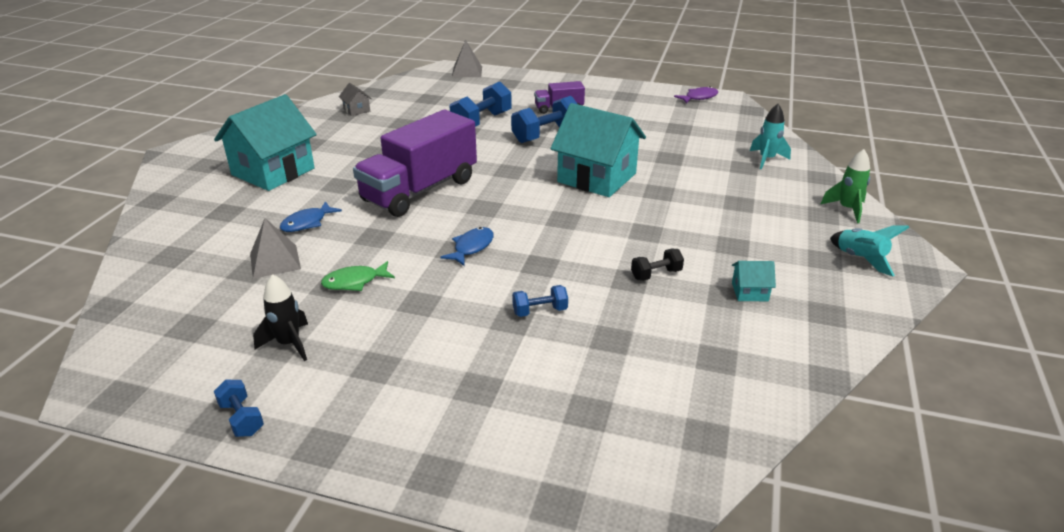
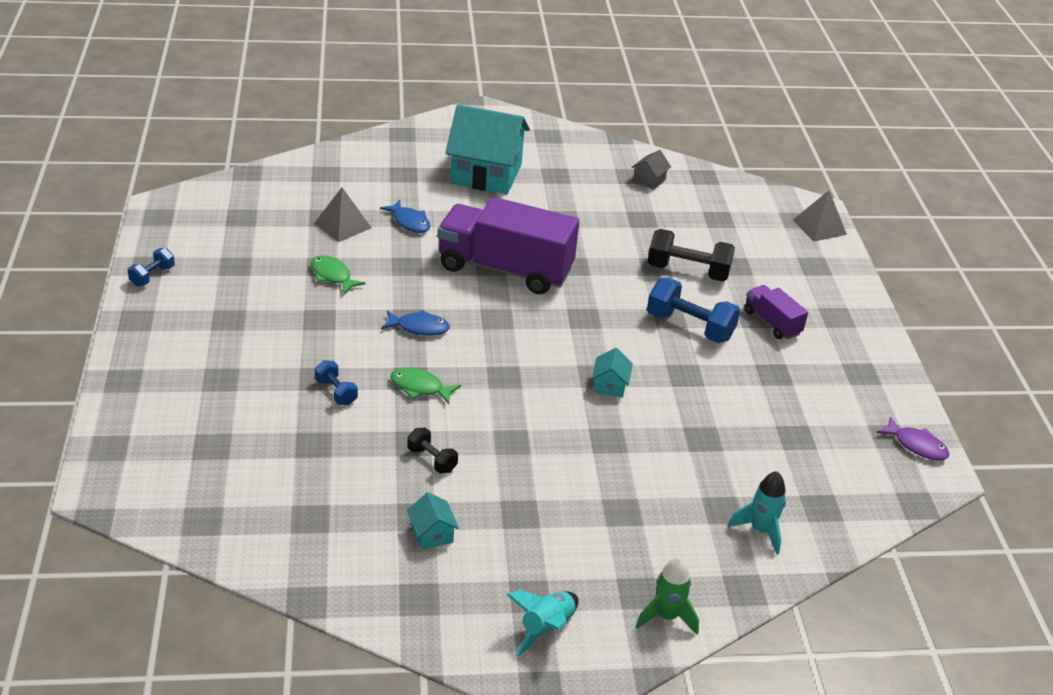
camera: 65 degrees right, 5 degrees up
black rocket [253,274,308,361] -> none
blue fish [280,201,342,232] -> blue fish turned 150 degrees counterclockwise [380,200,430,233]
blue dumbbell [450,81,512,127] -> black dumbbell [648,229,735,282]
turquoise house [551,103,646,197] -> turquoise house [592,348,633,397], size x0.41
none -> green fish [390,367,461,404]

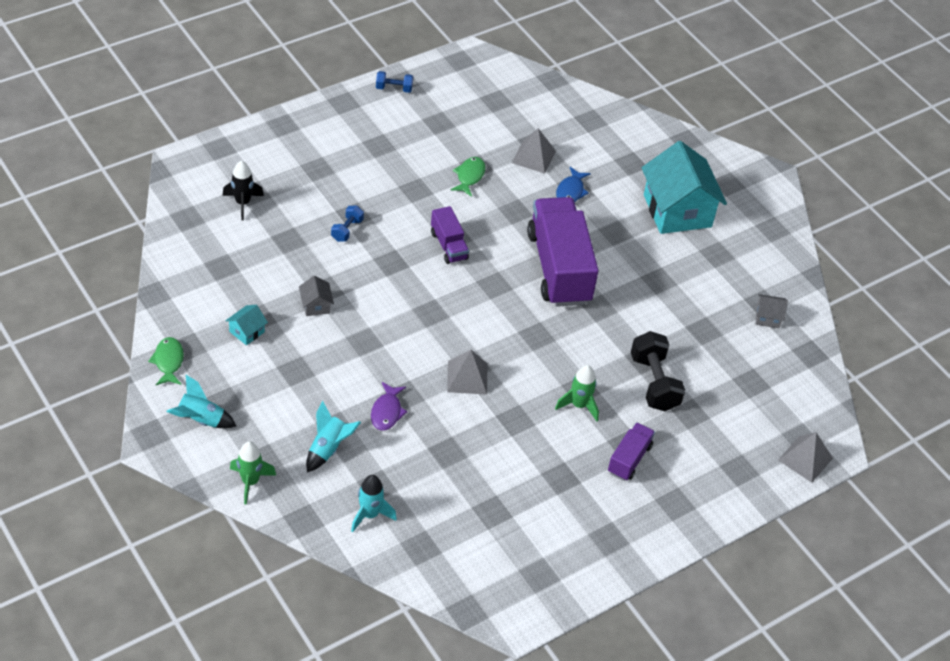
camera: 60 degrees right, 10 degrees up
blue fish [381,310,450,336] -> purple truck [431,206,469,264]
green fish [390,367,461,404] -> green fish moved to [148,337,184,385]
black dumbbell [407,428,458,474] -> grey house [299,276,334,316]
turquoise house [592,348,633,397] -> grey pyramid [447,350,487,395]
blue dumbbell [647,277,740,343] -> green rocket [555,365,599,421]
purple fish [876,417,949,461] -> purple fish moved to [371,382,408,431]
none -> black rocket [222,161,264,221]
none -> turquoise rocket [306,401,361,472]

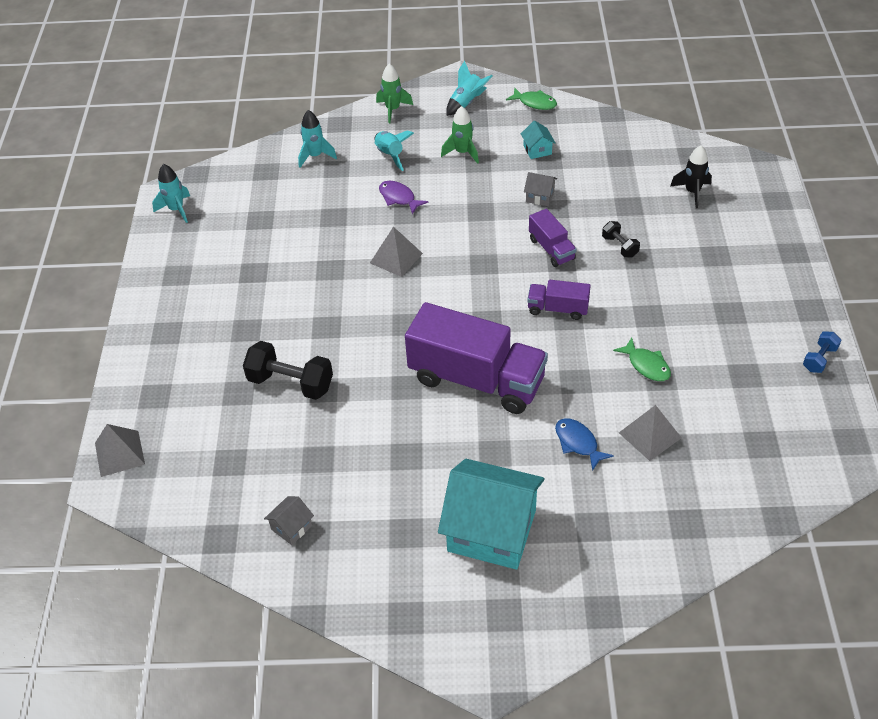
camera: 130 degrees right, 0 degrees up
blue dumbbell [331,206,364,242] -> black dumbbell [602,221,640,258]
green rocket [555,365,599,421] -> green rocket moved to [441,106,479,164]
purple truck [608,422,655,481] -> purple truck moved to [529,209,577,267]
none -> turquoise rocket [152,164,190,223]

